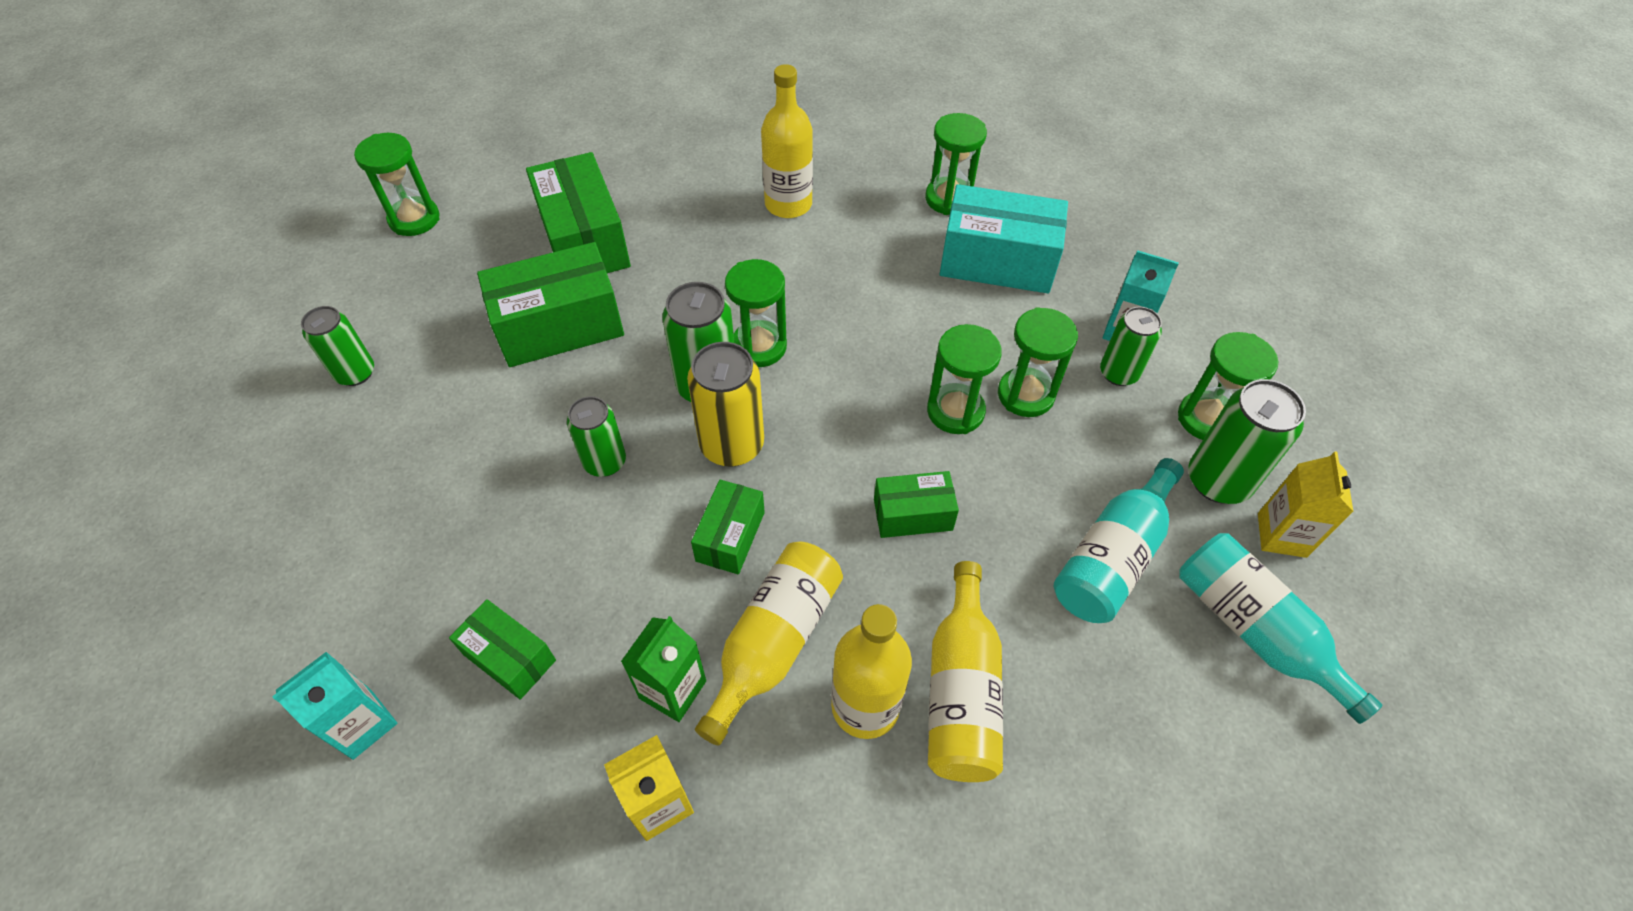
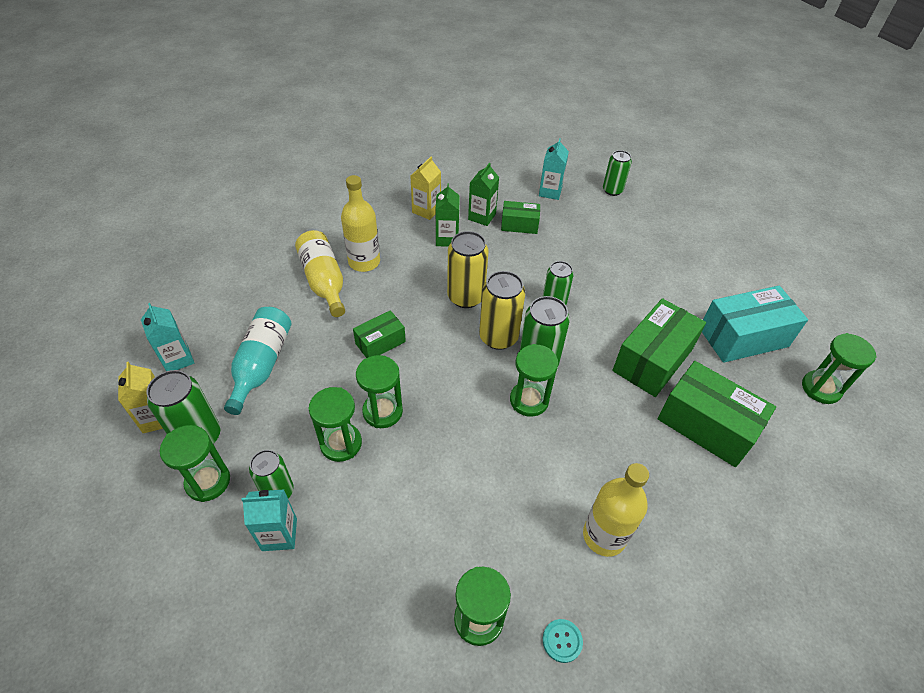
camera: 150 degrees right, 5 degrees down
green can [301,306,374,386] -> green can moved to [603,150,632,196]
green box [691,479,765,575] -> yellow can [447,231,489,308]
yellow bottle [695,542,843,746] -> none
turquoise box [940,184,1068,293] -> turquoise box moved to [702,286,808,363]
turquoise bottle [1179,533,1382,724] -> turquoise carton [141,303,194,371]
none -> green carton [468,163,499,226]
none -> turquoise button [543,619,583,663]

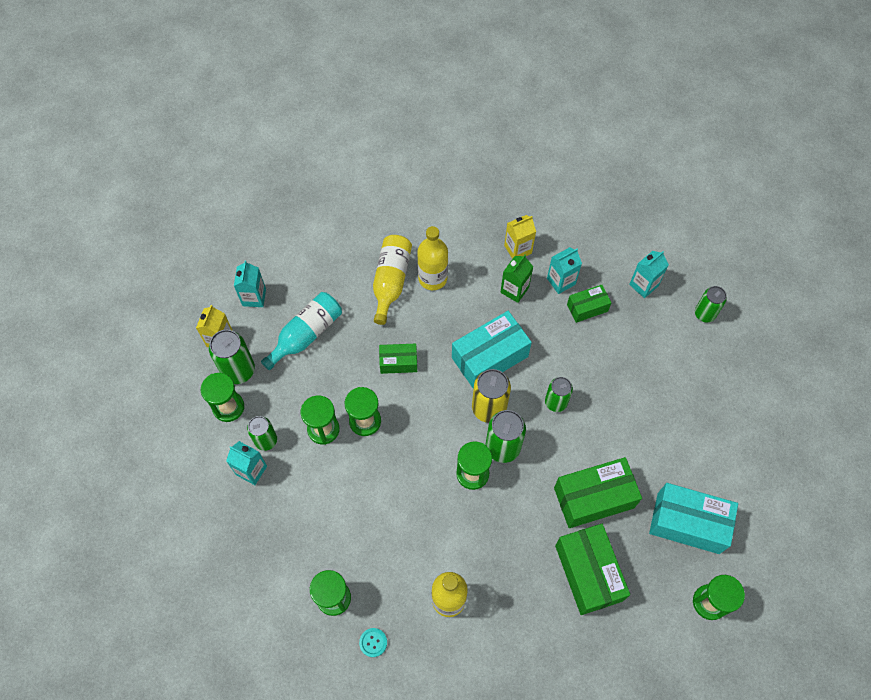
camera: 35 degrees right, 15 degrees up
yellow can [447,231,489,308] -> turquoise box [452,311,532,389]
green carton [468,163,499,226] -> turquoise carton [547,247,582,294]
green box [501,201,540,234] -> green box turned 60 degrees counterclockwise [567,285,611,323]

